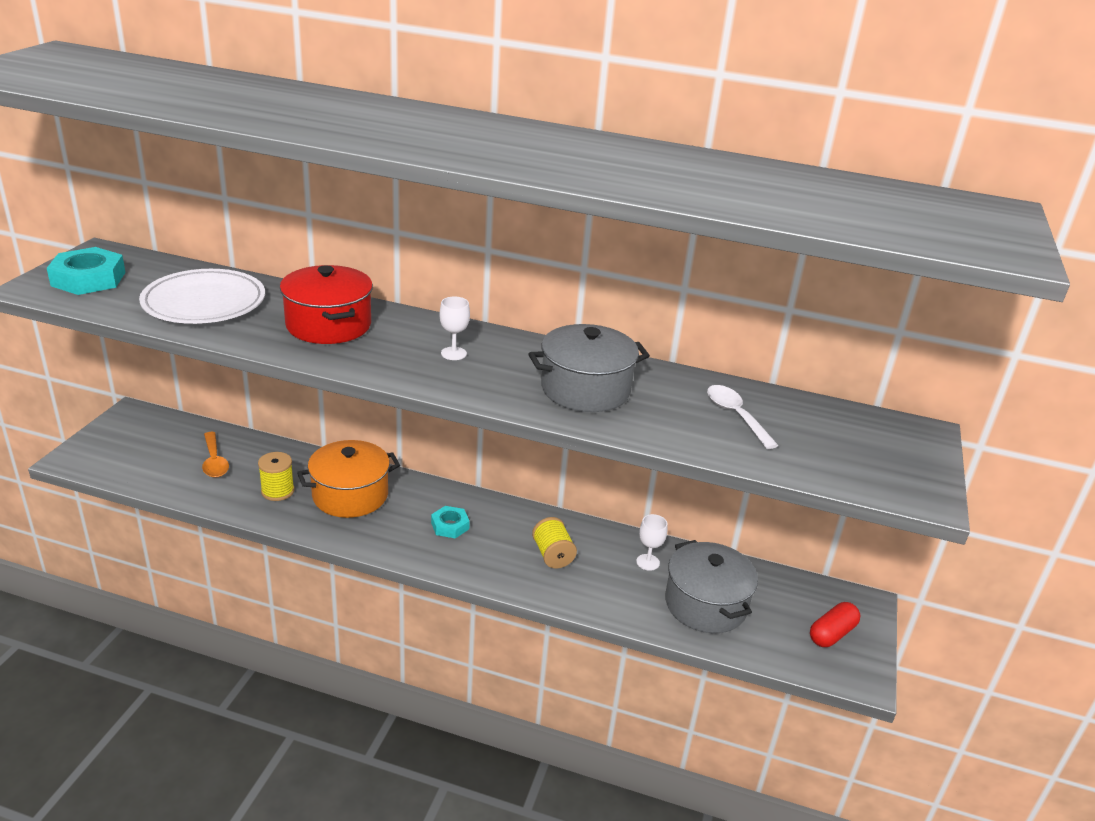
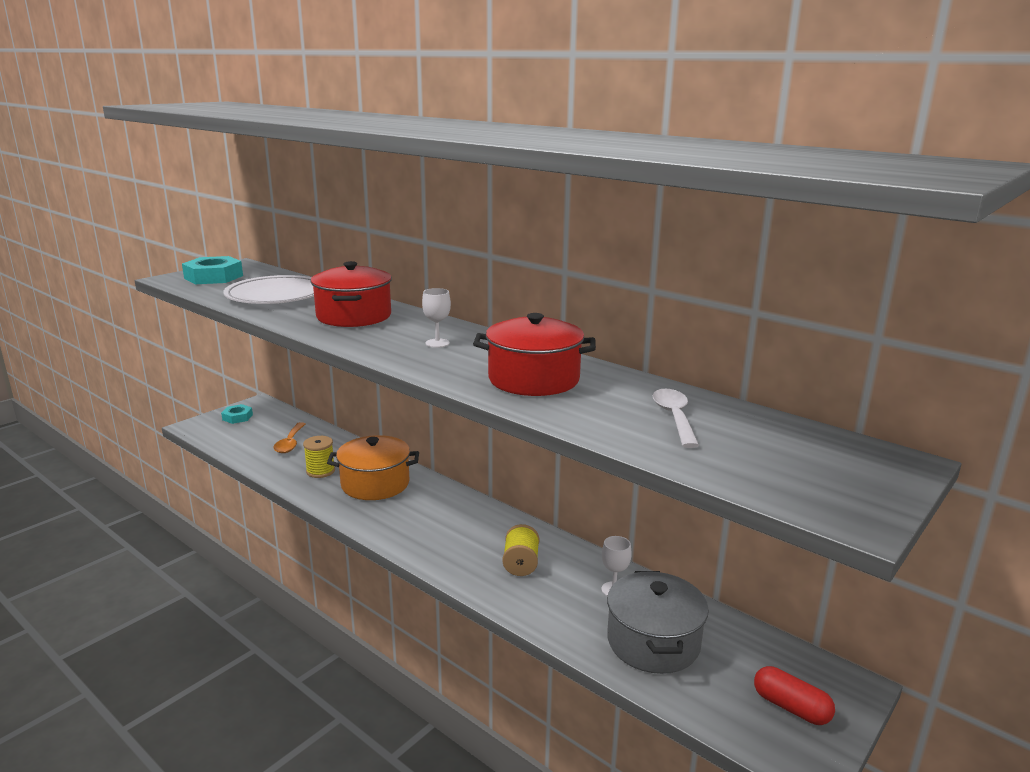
camera: 25 degrees right, 10 degrees down
turquoise nut [431,506,470,538] -> turquoise nut moved to [221,404,253,424]
grey pot [529,324,650,412] -> red pot [473,313,596,396]
red capsule [810,602,860,647] -> red capsule turned 60 degrees clockwise [754,666,835,725]

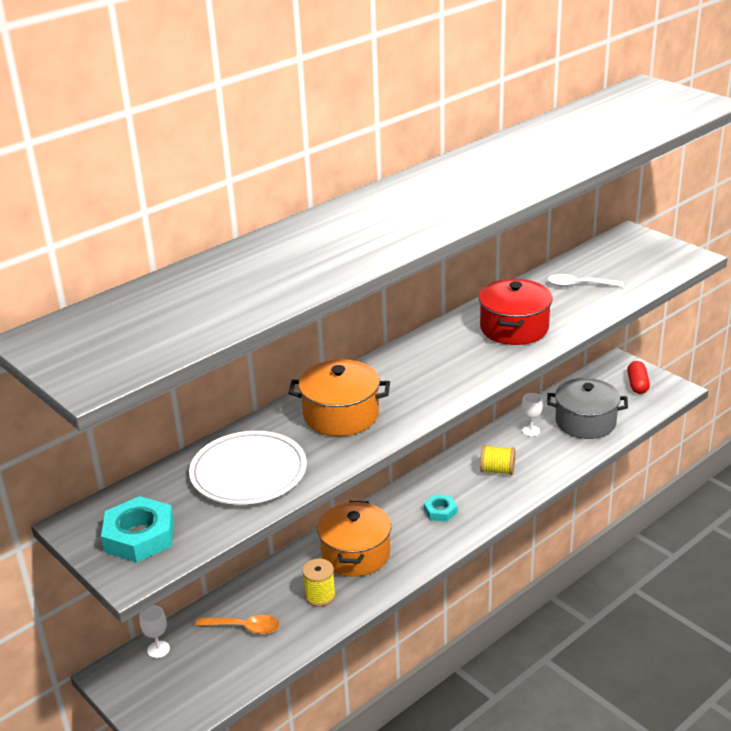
camera: 80 degrees left, 10 degrees up
turquoise nut [221,404,253,424] -> turquoise nut moved to [424,494,457,522]
red pot [311,261,392,327] -> orange pot [289,359,390,436]
white goblet [422,288,451,348] -> white goblet moved to [140,605,170,658]
red capsule [754,666,835,725] -> red capsule turned 45 degrees counterclockwise [627,361,650,394]

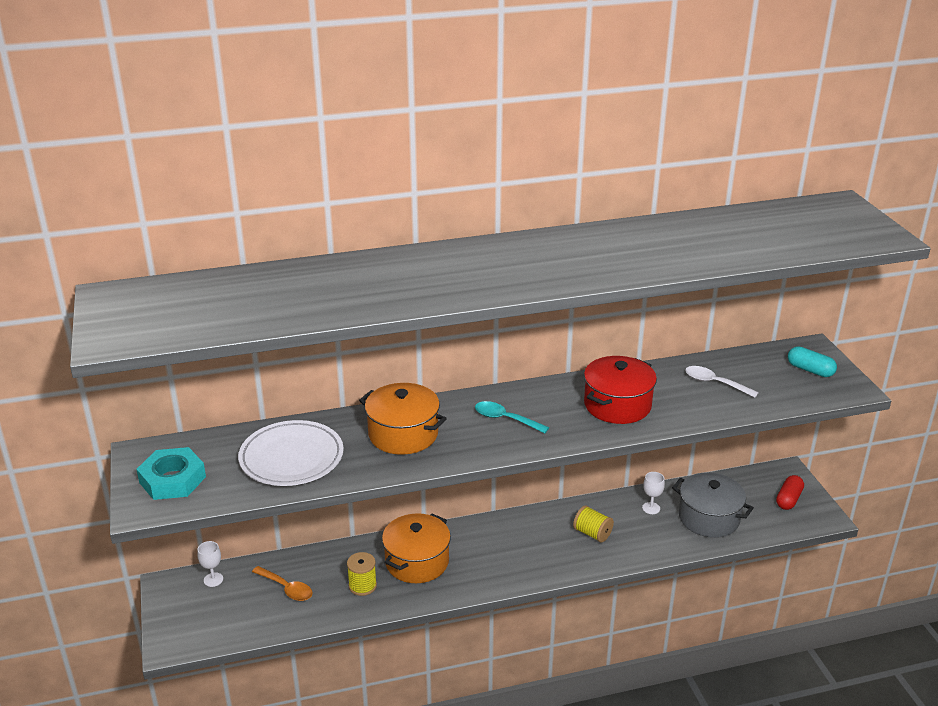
camera: 25 degrees right, 0 degrees up
turquoise nut [424,494,457,522] -> none
none -> turquoise spoon [475,401,549,433]
none -> turquoise capsule [788,346,837,377]

